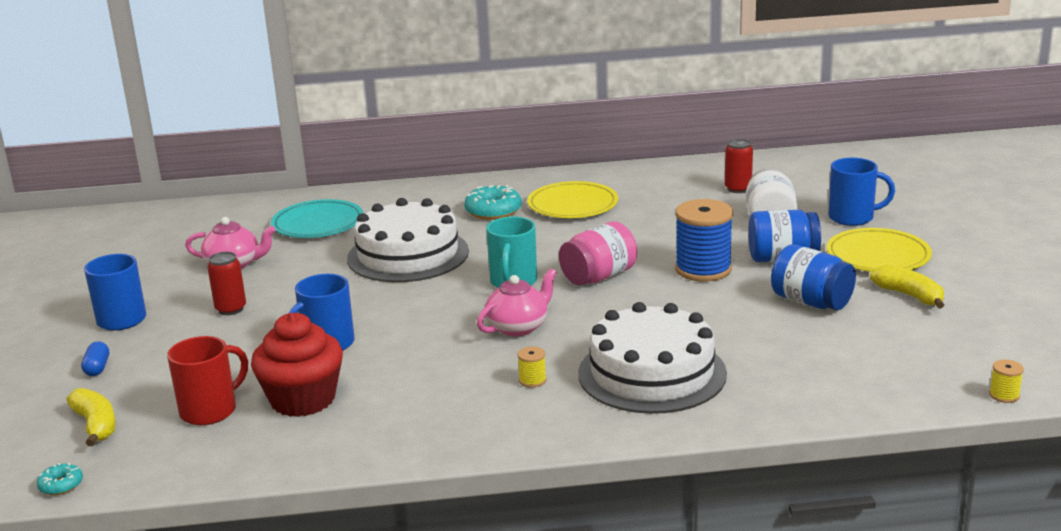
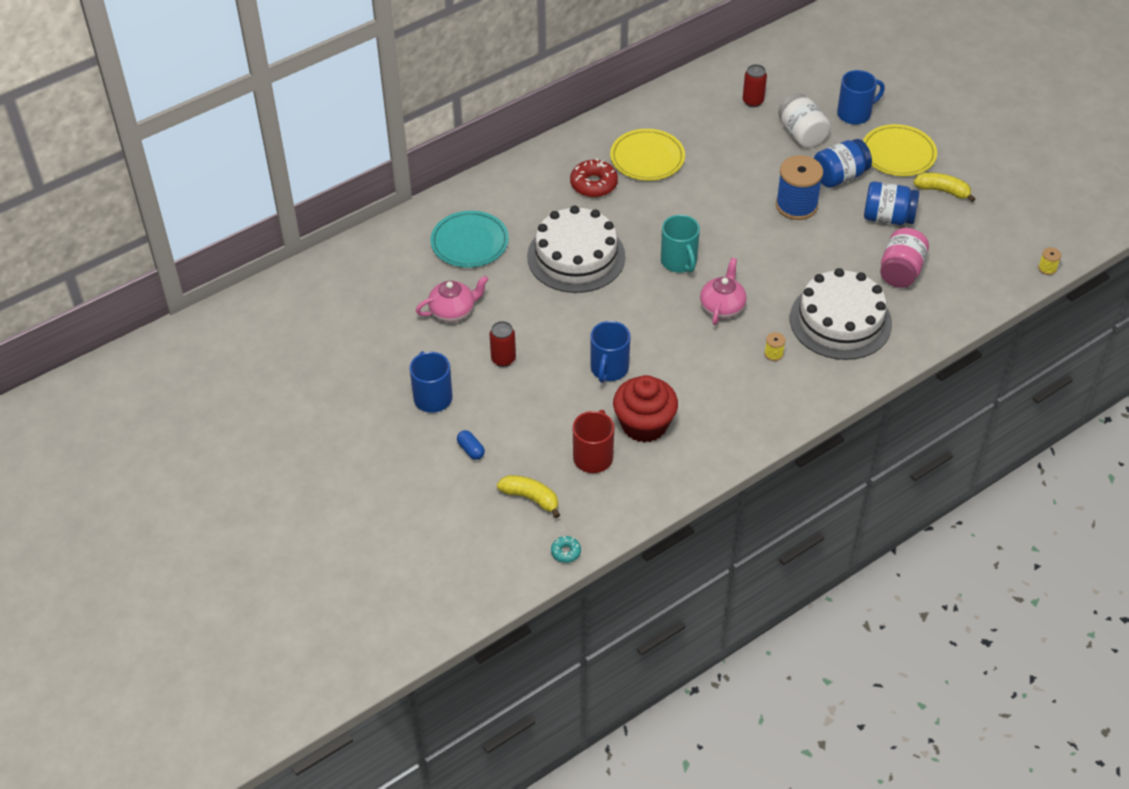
camera: 30 degrees left, 25 degrees up
turquoise donut [464,185,522,220] -> red donut [570,158,618,197]
pink jar [559,221,637,285] -> pink jar moved to [880,228,929,288]

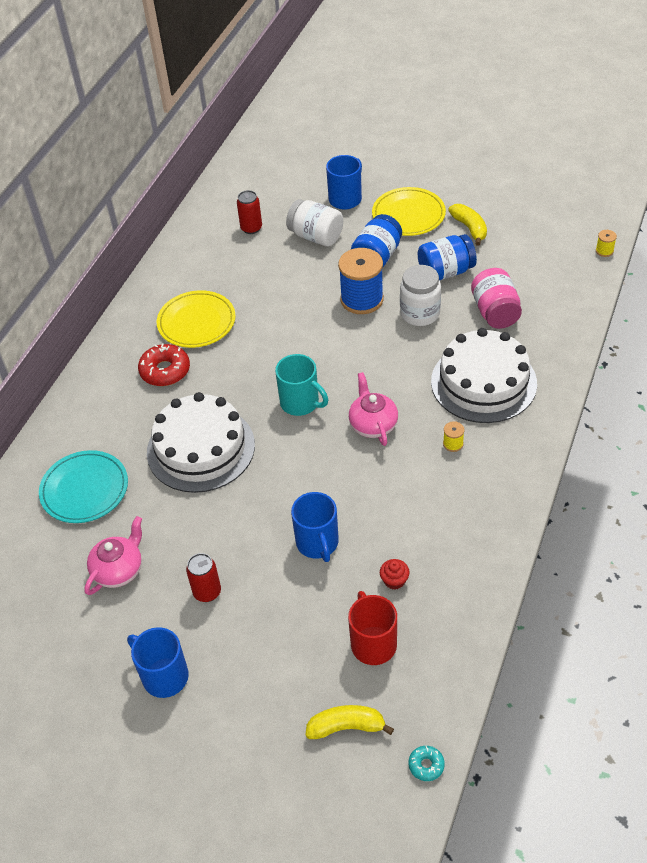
camera: 30 degrees left, 0 degrees up
blue capsule [457,430,485,460] -> none
red cupcake [613,375,678,443] -> red cupcake [380,559,410,590], size x0.41
yellow banana [913,173,975,202] -> yellow banana turned 75 degrees clockwise [448,204,487,246]
none -> white jar [400,265,441,326]

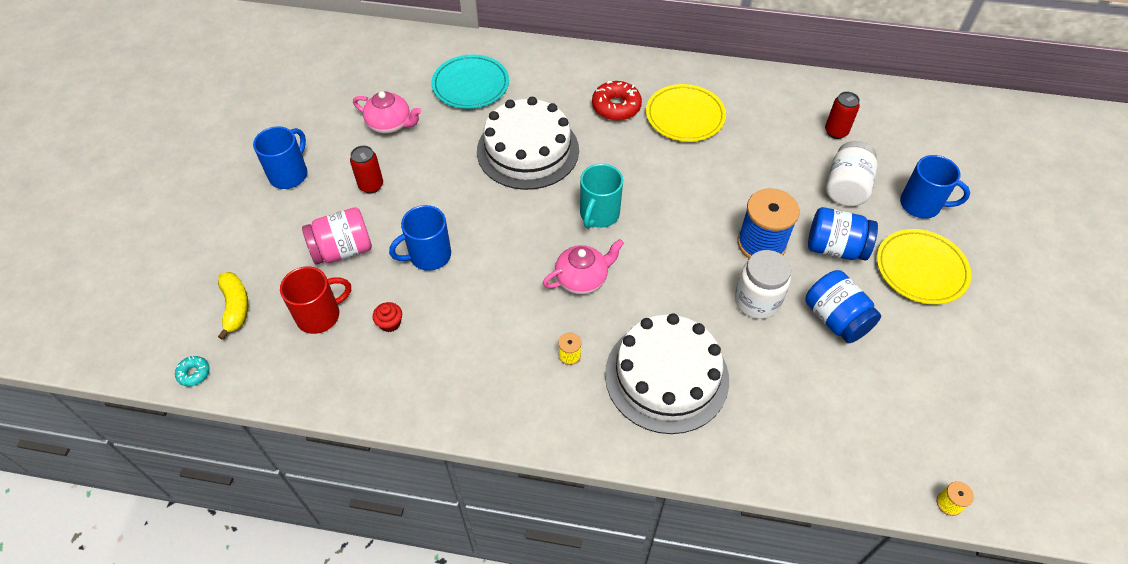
camera: 75 degrees right, 5 degrees up
yellow banana [448,204,487,246] -> none
pink jar [471,268,522,329] -> pink jar moved to [302,208,372,265]

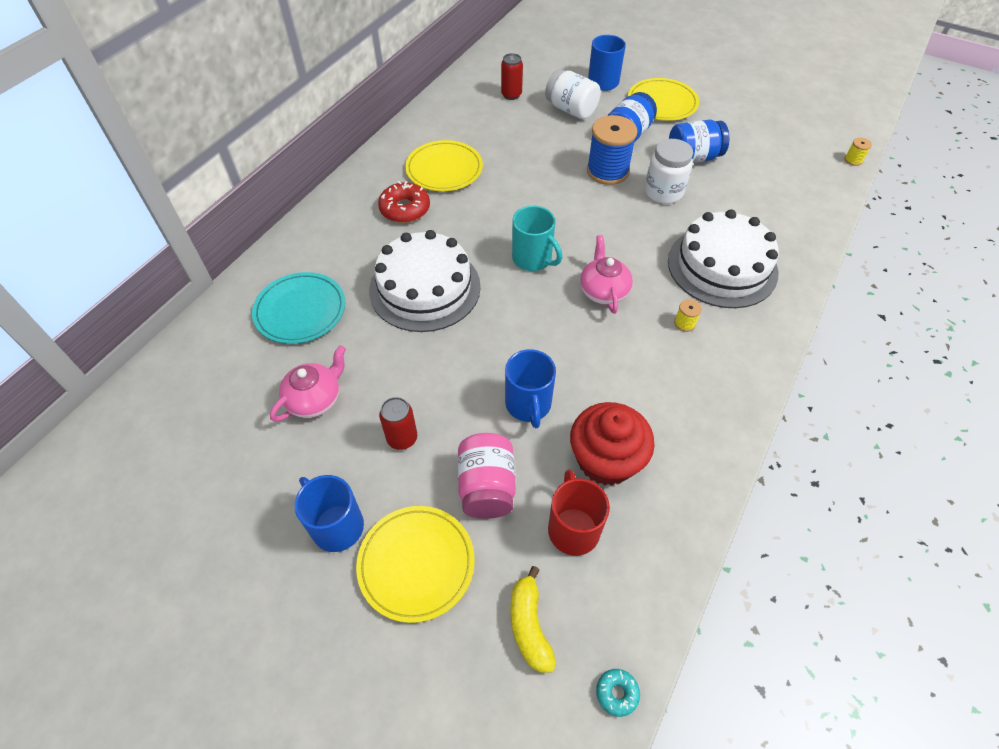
camera: 70 degrees left, 0 degrees up
yellow banana [218,272,248,340] -> yellow banana turned 105 degrees counterclockwise [510,566,556,673]
red cupcake [373,302,402,332] -> red cupcake [570,402,654,485], size x2.44
none -> yellow plate [356,506,475,623]

